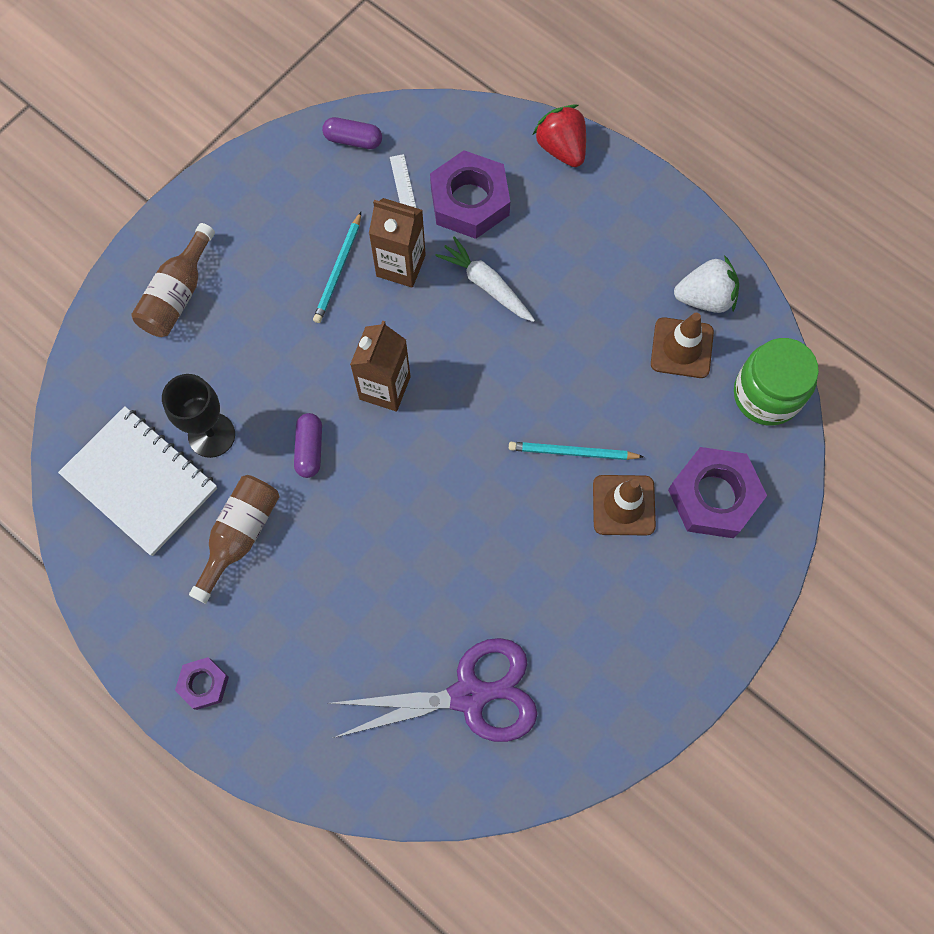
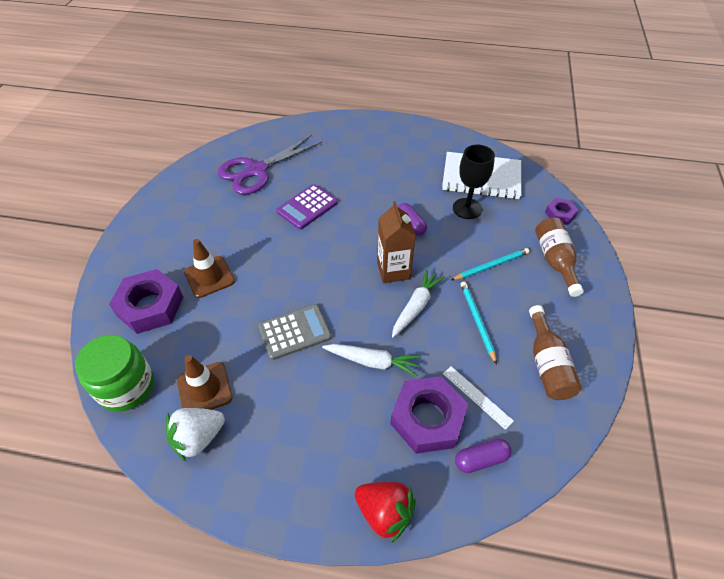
camera: 150 degrees right, 20 degrees down
purple nut [175,657,229,710] -> purple nut moved to [545,198,579,225]
brown bottle [189,475,280,604] -> brown bottle moved to [529,305,582,400]
purple capsule [322,117,382,149] -> purple capsule moved to [455,438,512,473]
brown carton [369,198,426,288] -> none
turquoise pencil [509,442,644,460] -> turquoise pencil moved to [451,248,529,280]
none -> grey calculator [258,304,332,360]
none -> purple calculator [276,184,338,230]
none -> white carrot [392,269,445,338]

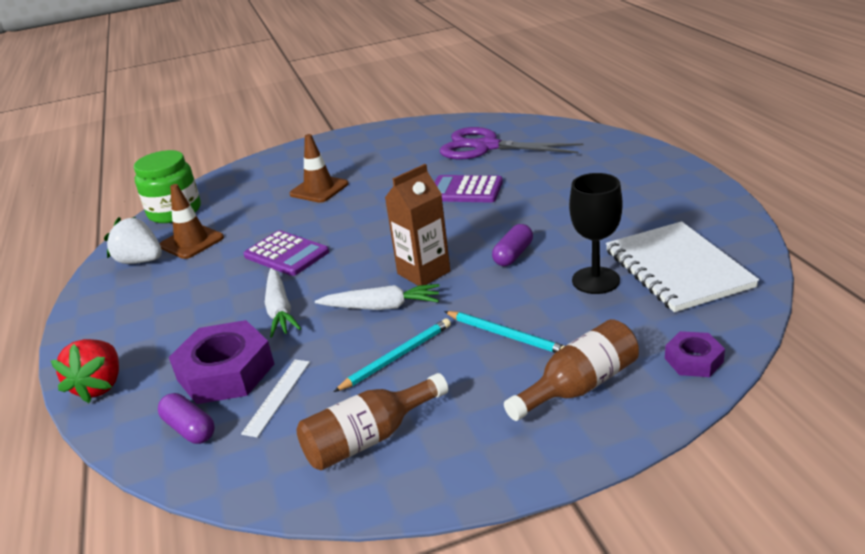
camera: 65 degrees right, 20 degrees down
purple nut [109,269,183,334] -> none
grey calculator [258,304,332,360] -> purple calculator [243,230,329,276]

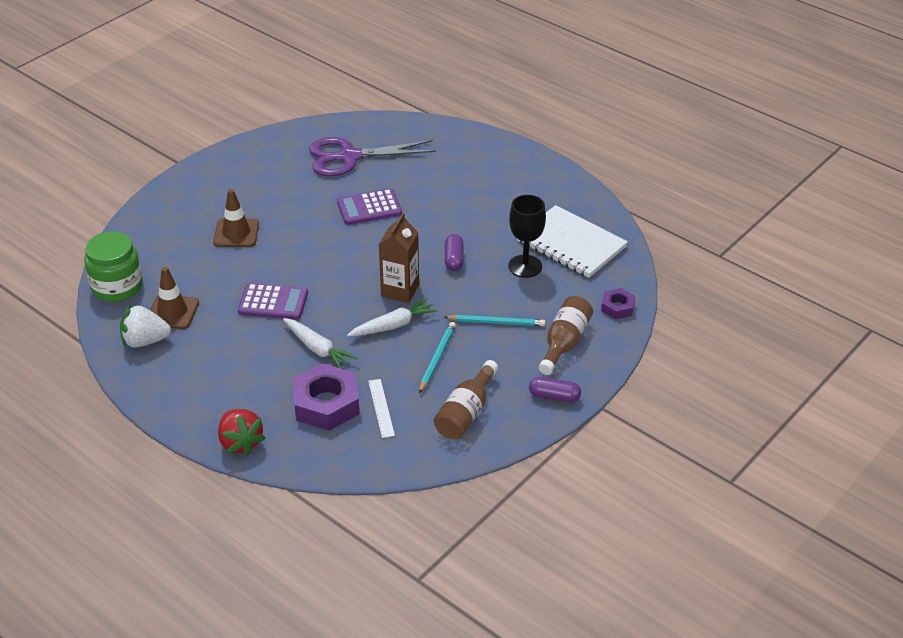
camera: 35 degrees left, 10 degrees up
purple capsule [158,393,215,444] -> purple capsule moved to [529,377,581,402]

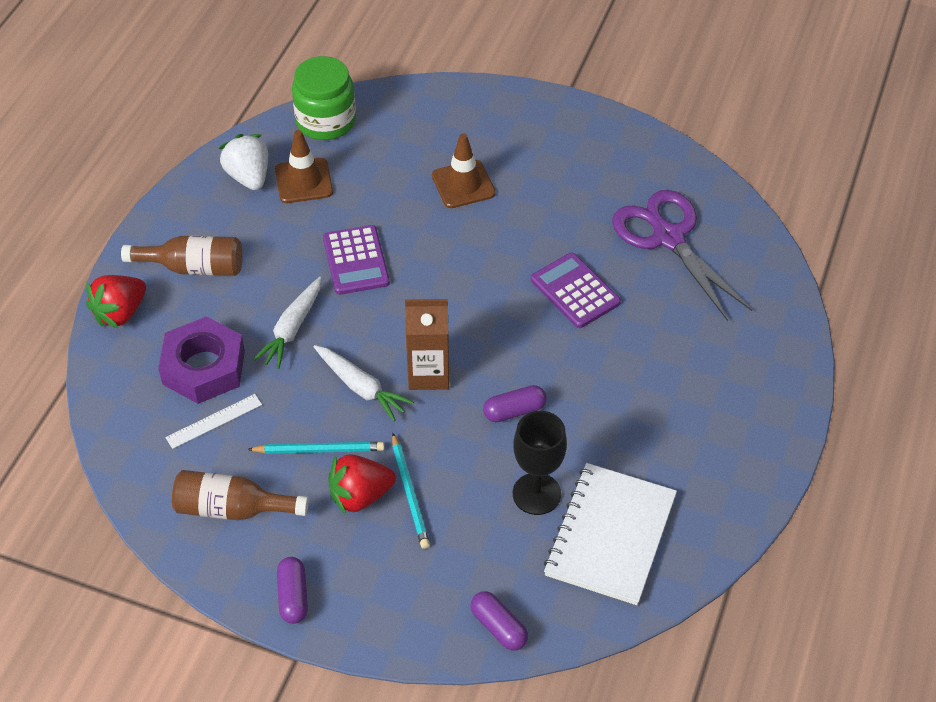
camera: 70 degrees right, 10 degrees up
brown bottle [539,296,593,375] -> brown bottle moved to [121,236,243,276]
purple nut [601,288,635,319] -> purple capsule [470,591,528,651]
none -> red strawberry [328,454,396,515]

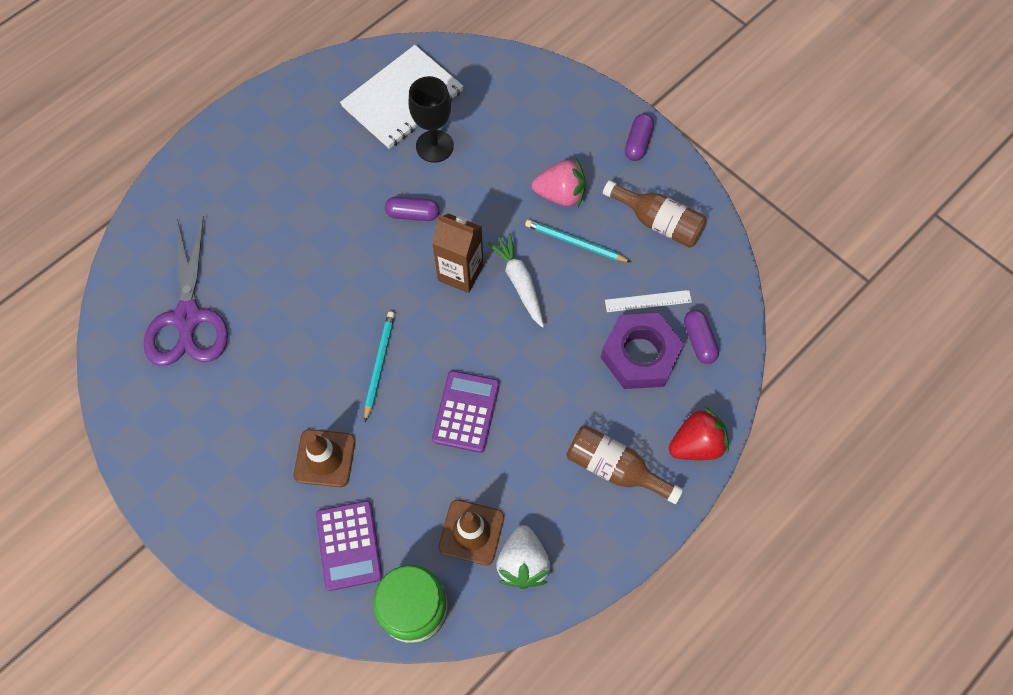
camera: 155 degrees left, 15 degrees up
white carrot [253,277,322,369] -> none
red strawberry [328,454,396,515] -> pink strawberry [532,159,586,207]
turquoise pencil [392,433,430,549] -> turquoise pencil moved to [364,312,395,422]
purple capsule [470,591,528,651] -> purple capsule moved to [684,310,719,364]
purple calculator [531,253,621,328] -> purple calculator moved to [316,501,382,591]

